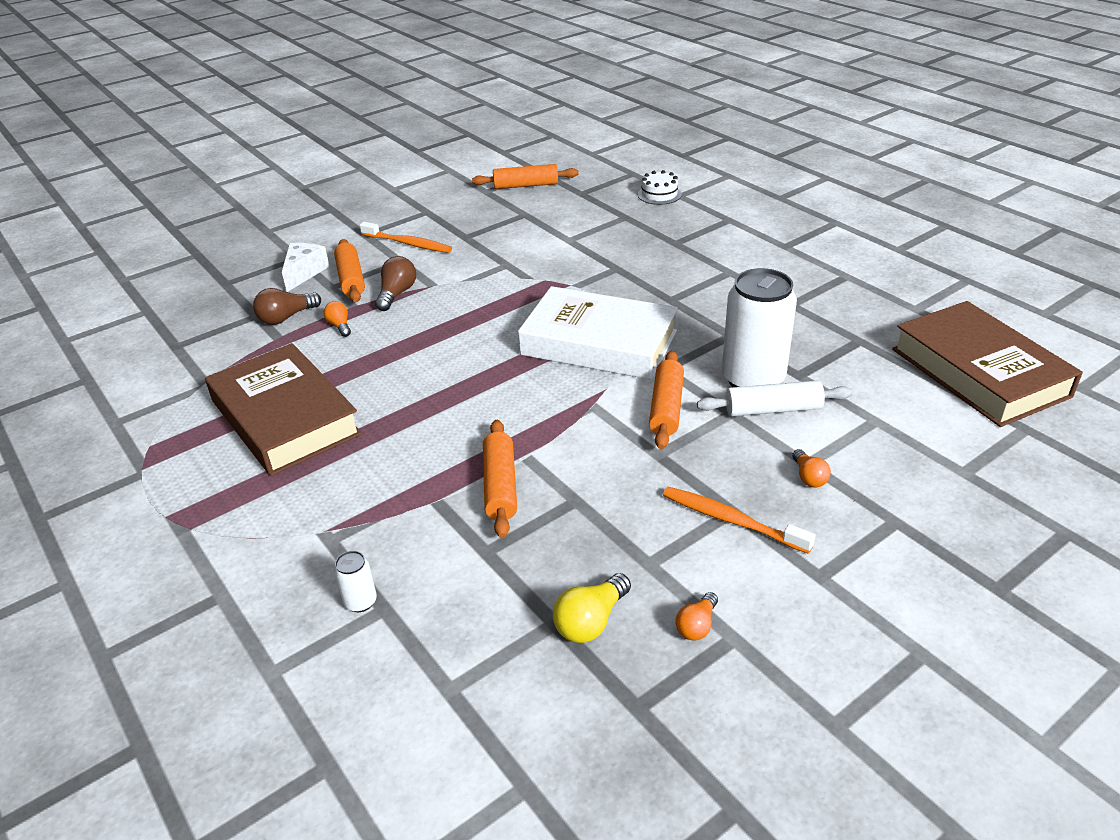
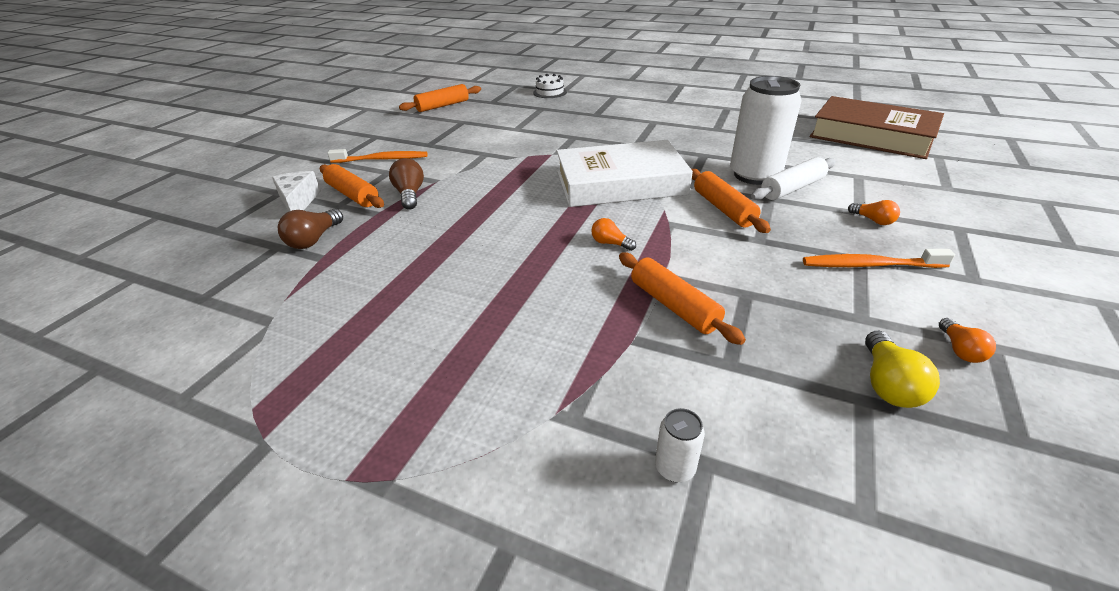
camera: 30 degrees left, 0 degrees up
brown book [205,343,362,476] -> none
orange light bulb [324,301,351,337] -> orange light bulb moved to [591,218,636,251]

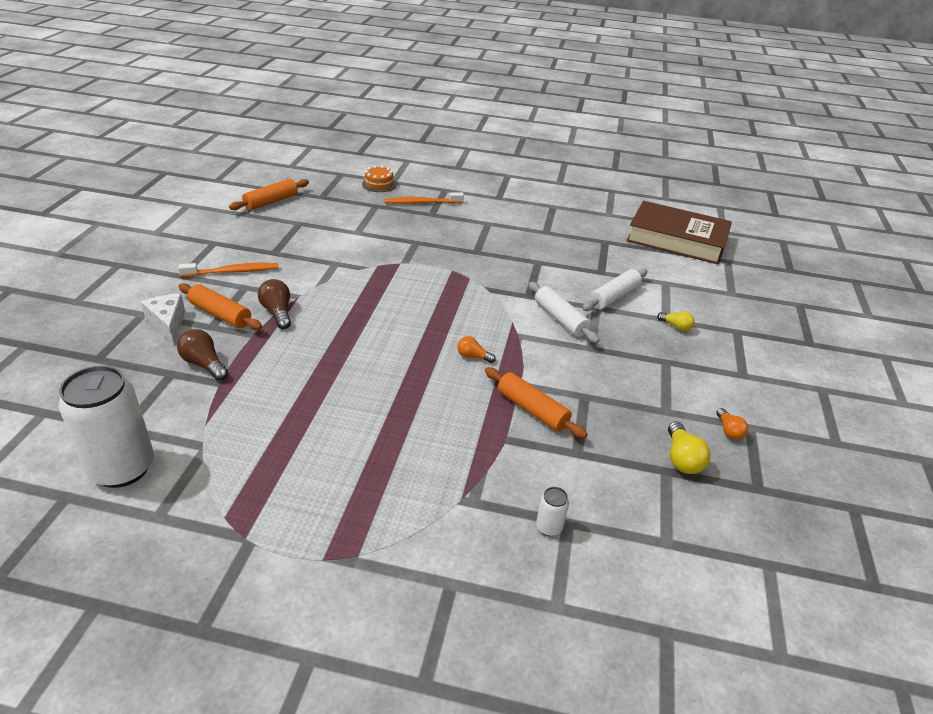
camera: 15 degrees left, 0 degrees up
brown light bulb [278,209,343,249] -> brown light bulb turned 120 degrees clockwise [177,329,229,381]
white cake [533,74,567,98] -> orange cake [362,165,396,192]
white book [556,140,693,207] -> none
orange rolling pin [691,169,771,233] -> white rolling pin [528,282,600,343]
white can [730,76,802,185] -> white can moved to [59,366,154,488]
orange toothbrush [803,249,955,268] -> orange toothbrush moved to [384,193,464,204]
orange light bulb [848,200,900,225] -> yellow light bulb [657,311,695,331]

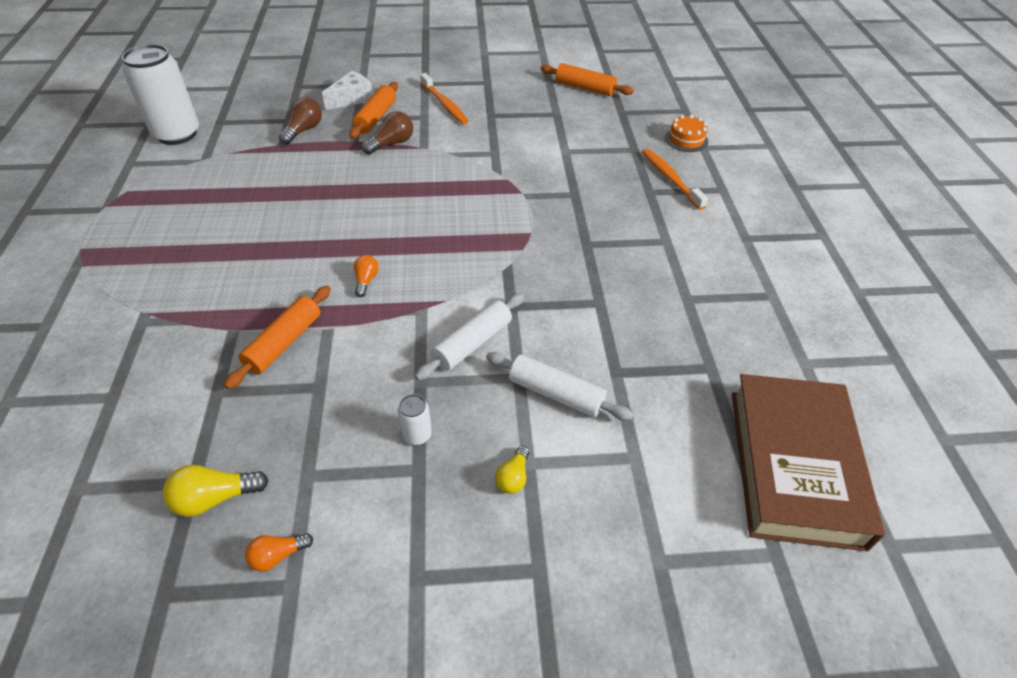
camera: 75 degrees right, 10 degrees up
white can [536,487,569,536] -> white can moved to [398,394,432,445]

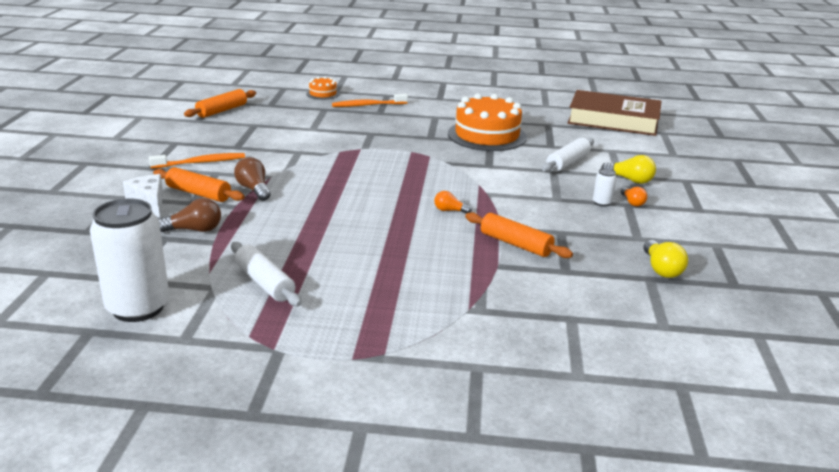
camera: 80 degrees left, 20 degrees down
orange light bulb [245,533,313,571] -> orange light bulb moved to [621,187,647,206]
brown light bulb [279,97,322,144] -> brown light bulb turned 135 degrees clockwise [158,198,221,232]
white rolling pin [415,293,524,381] -> white rolling pin moved to [231,242,302,306]
yellow light bulb [495,446,529,494] -> yellow light bulb [601,155,656,184], size x1.55
none -> orange cake [448,93,527,151]

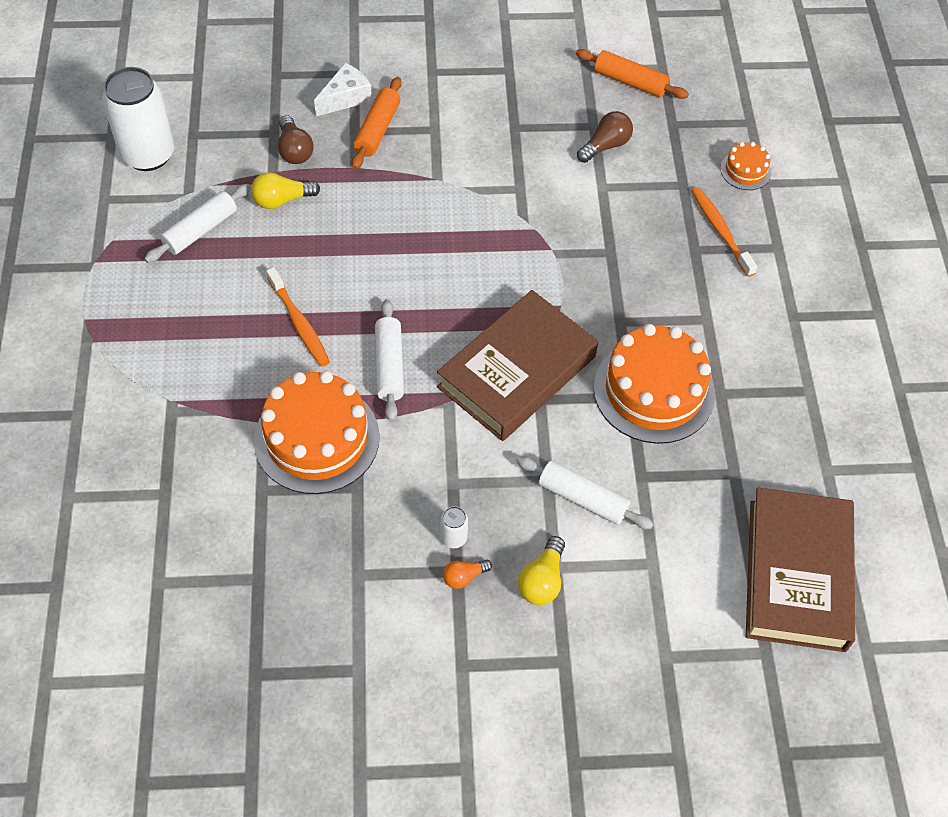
camera: 80 degrees right, 30 degrees up
orange toothbrush [148,153,245,169] -> orange toothbrush moved to [266,267,330,367]
brown light bulb [234,157,271,201] -> brown light bulb moved to [577,111,633,163]
orange light bulb [434,191,472,213] -> white rolling pin [375,299,404,422]
orange rolling pin [465,212,573,258] -> orange cake [254,371,380,494]
yellow light bulb [643,240,688,278] -> yellow light bulb moved to [251,172,320,209]
none -> brown book [437,290,598,441]

